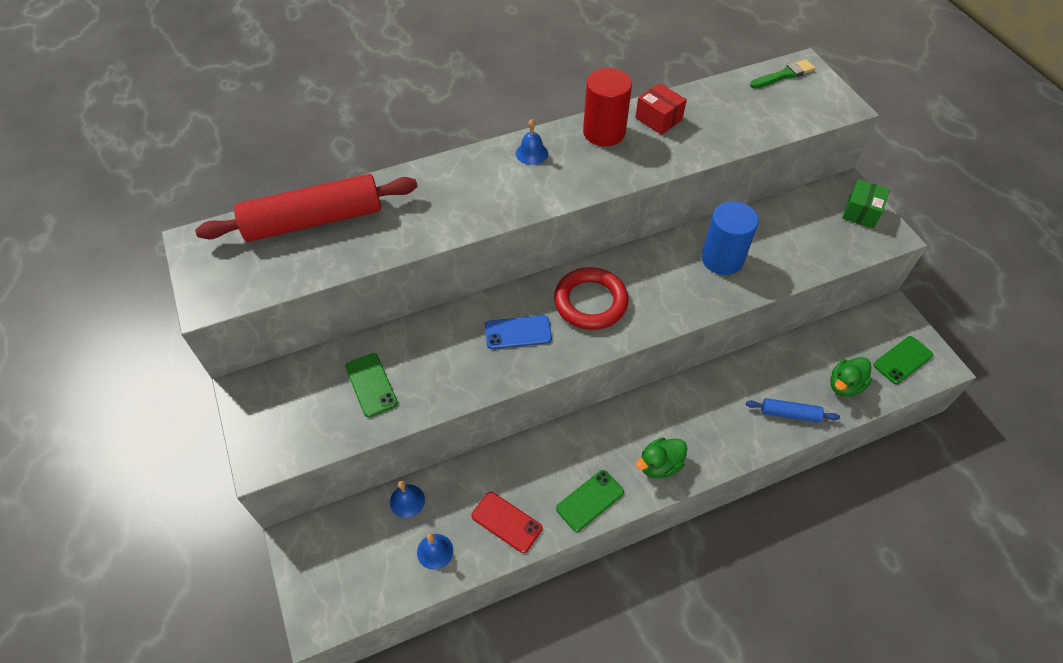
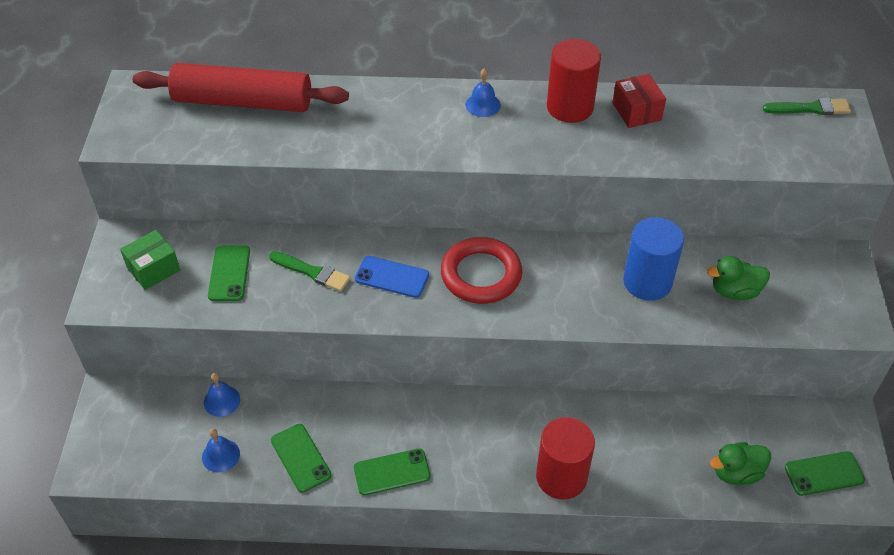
camera: 25 degrees right, 5 degrees down
red phone [471,492,542,553] -> green phone [271,424,331,492]
green duck [636,438,687,478] -> green duck moved to [707,256,770,300]
blue rolling pin [746,398,840,423] -> none
green box [842,179,890,229] -> green box moved to [120,230,180,290]
none -> green brush [269,251,350,291]
none -> red cylinder [536,417,595,500]

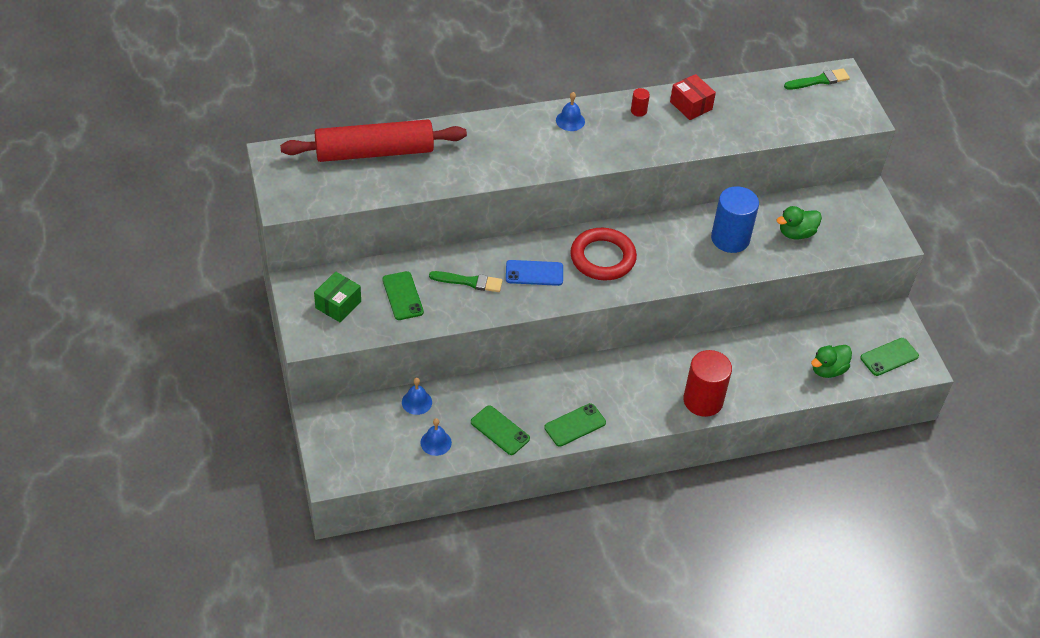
camera: 20 degrees left, 0 degrees up
red cylinder [547,39,601,123] -> red cylinder [631,88,650,117], size x0.43

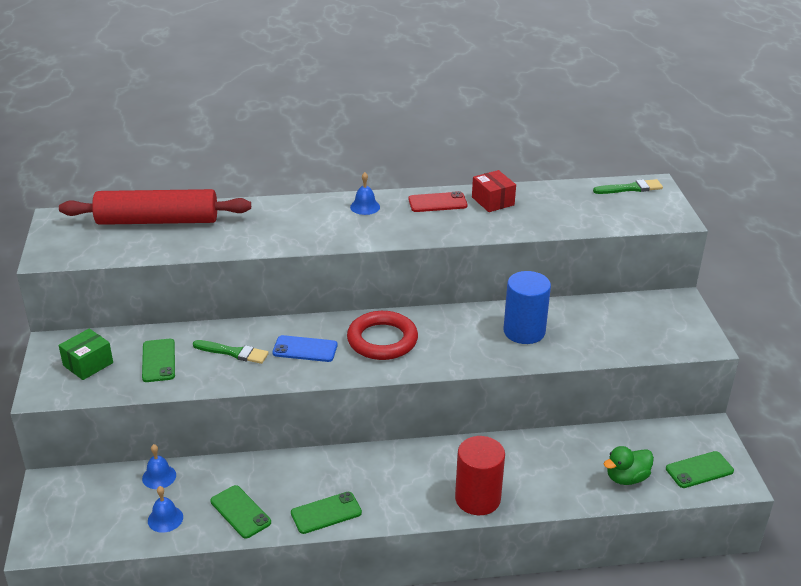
camera: 10 degrees right, 15 degrees down
red cylinder [631,88,650,117] -> red phone [408,191,468,212]
green duck [777,206,822,239] -> none

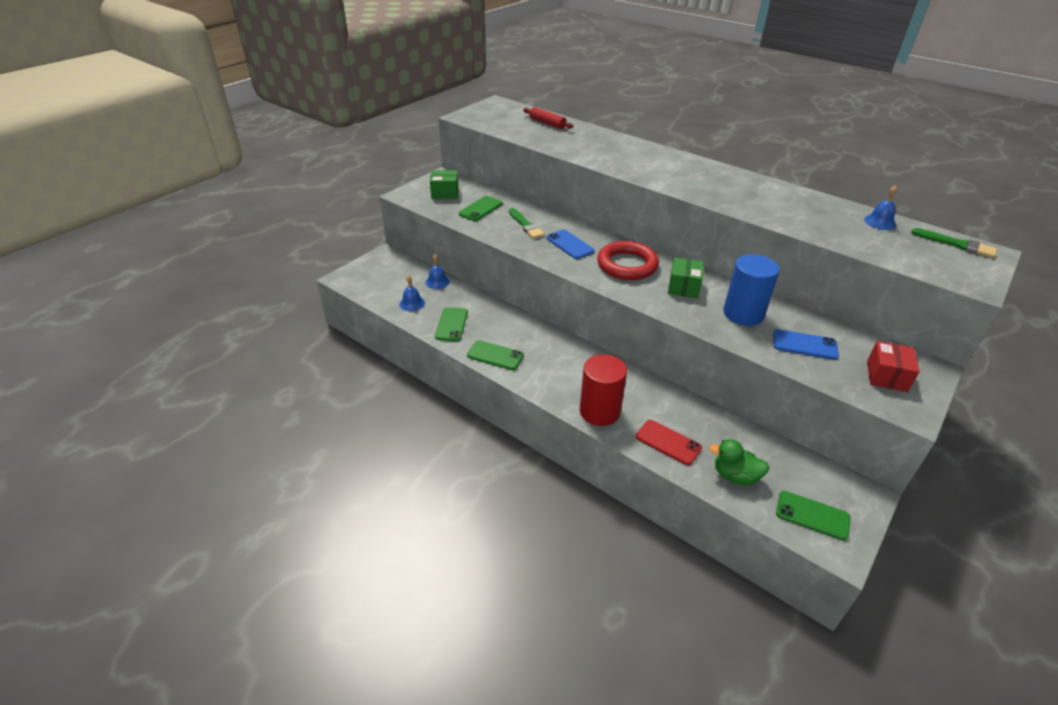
camera: 45 degrees right, 5 degrees up
red rolling pin [59,189,251,225] -> red rolling pin [523,107,573,129], size x0.45
blue bell [350,172,380,215] -> blue bell moved to [864,185,897,230]
red phone [408,191,468,212] -> red phone moved to [636,420,702,465]
red box [472,170,516,212] -> red box moved to [867,341,919,392]
none -> green box [668,257,704,298]
none -> blue phone [773,329,839,360]

